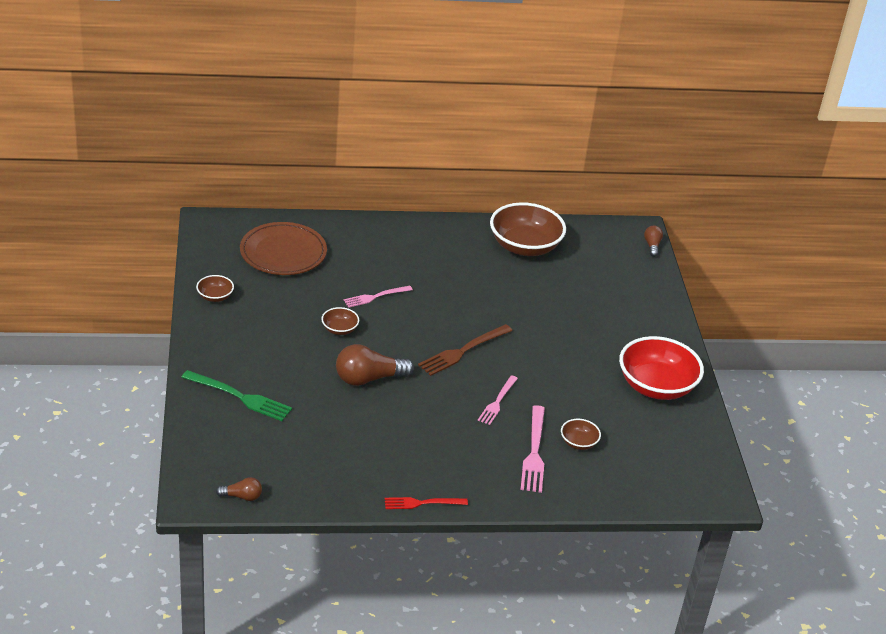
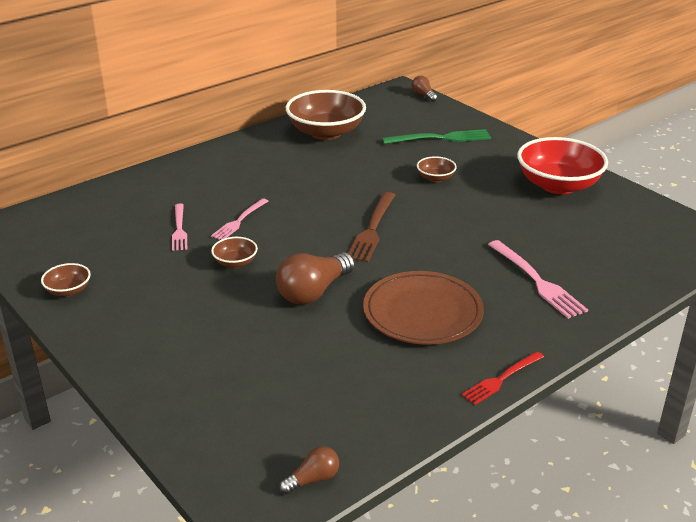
camera: 30 degrees left, 5 degrees down
green fork [181,370,292,421] -> green fork moved to [382,129,491,144]
brown plate [240,222,327,275] -> brown plate moved to [363,271,484,345]
pink fork [478,375,518,425] -> pink fork moved to [172,204,187,251]
brown bowl [561,419,601,450] -> brown bowl moved to [417,156,457,182]

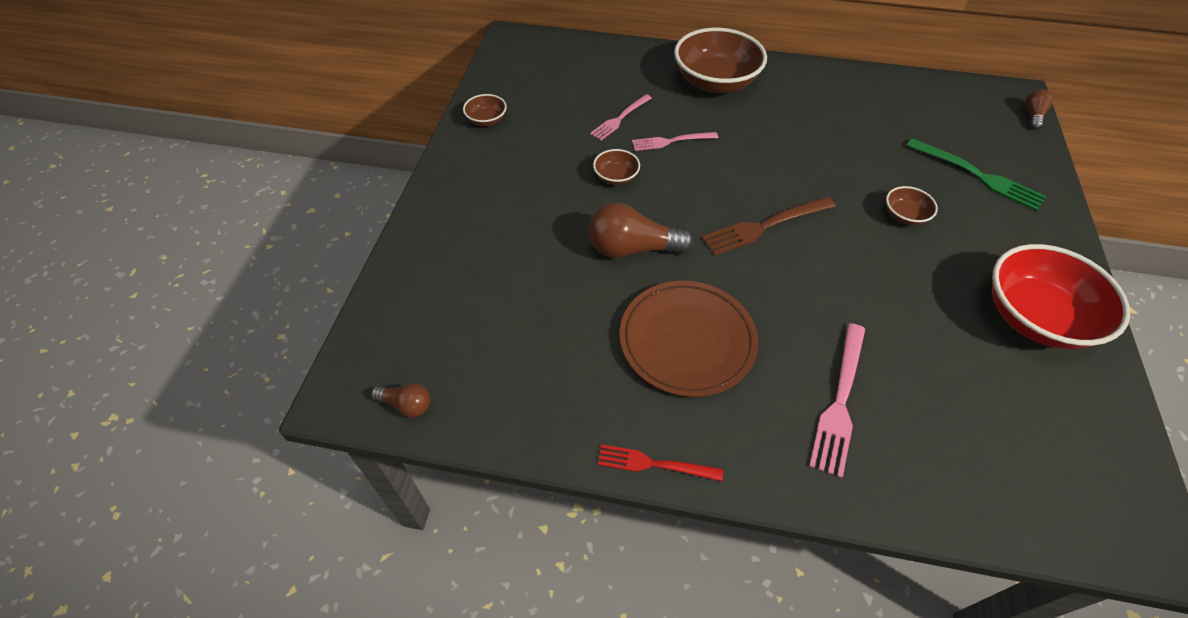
camera: 50 degrees right, 20 degrees up
brown bowl [286,90,366,140] -> brown bowl moved to [674,28,767,93]

